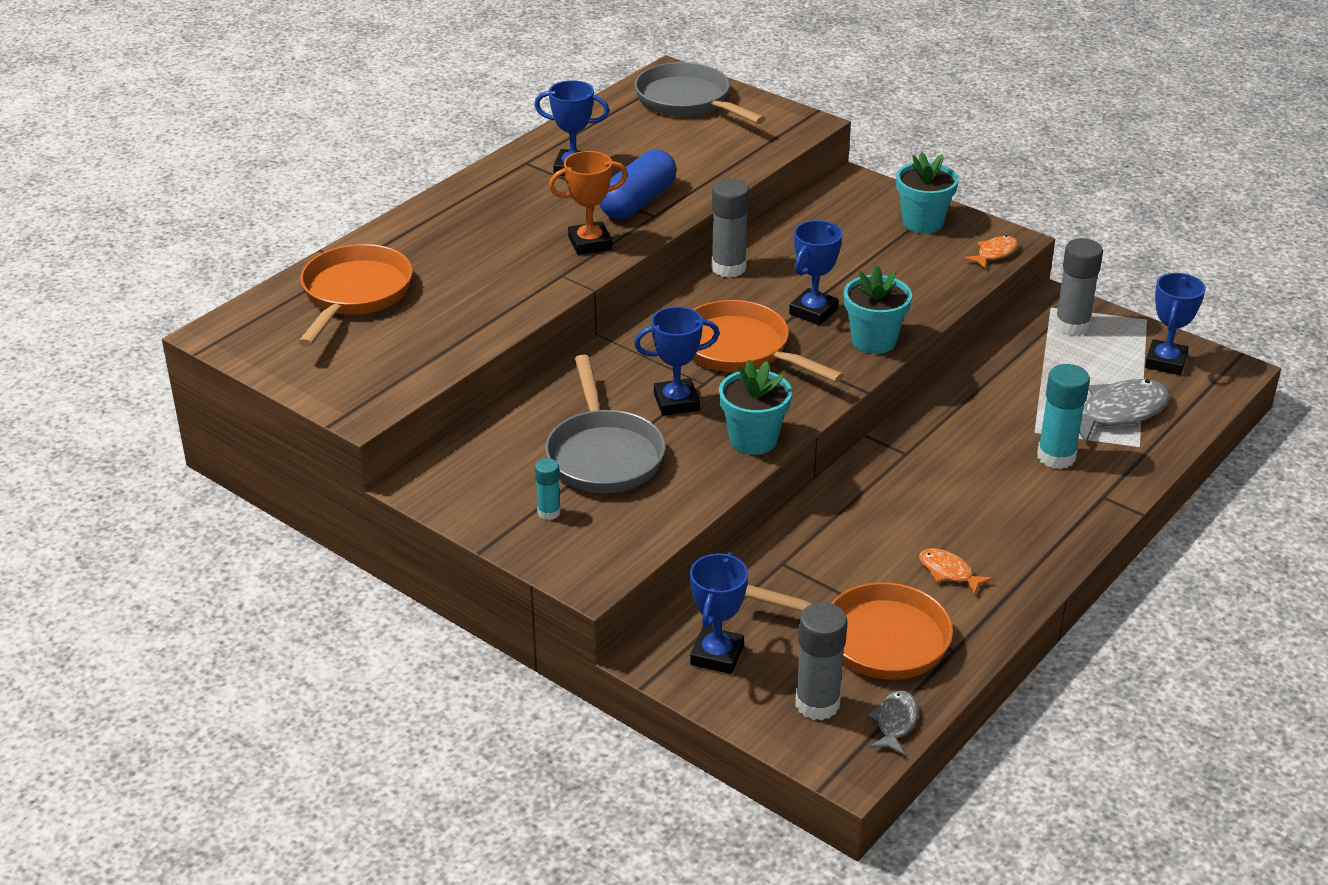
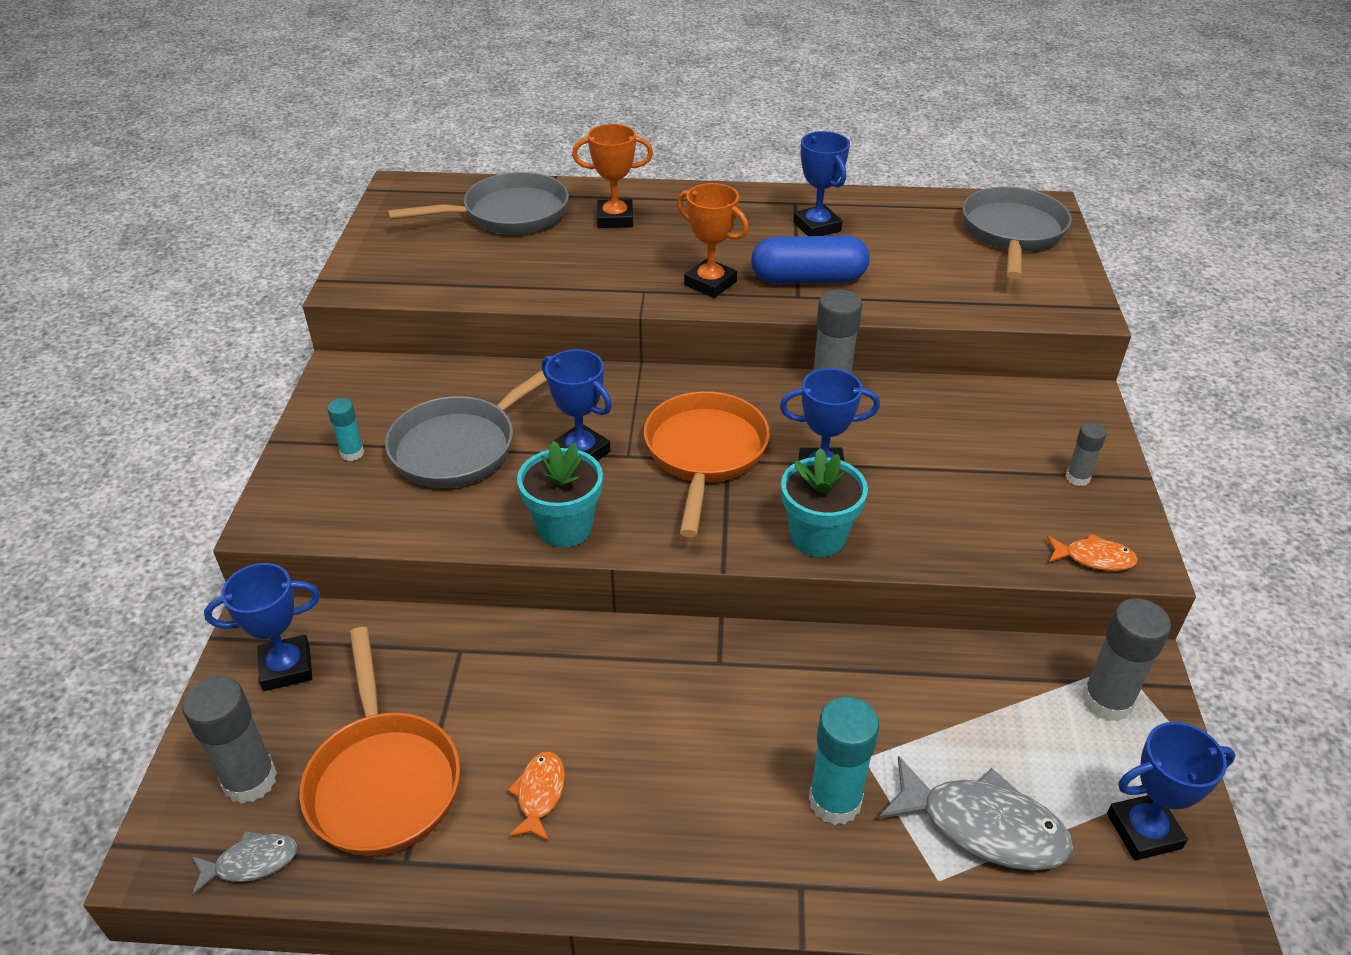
camera: 55 degrees right, 5 degrees up
orange pan [298,244,413,347] -> grey pan [387,172,569,235]
turquoise flower pot [896,152,959,234] -> grey glue stick [1066,422,1107,486]
none -> orange trophy [572,124,653,228]

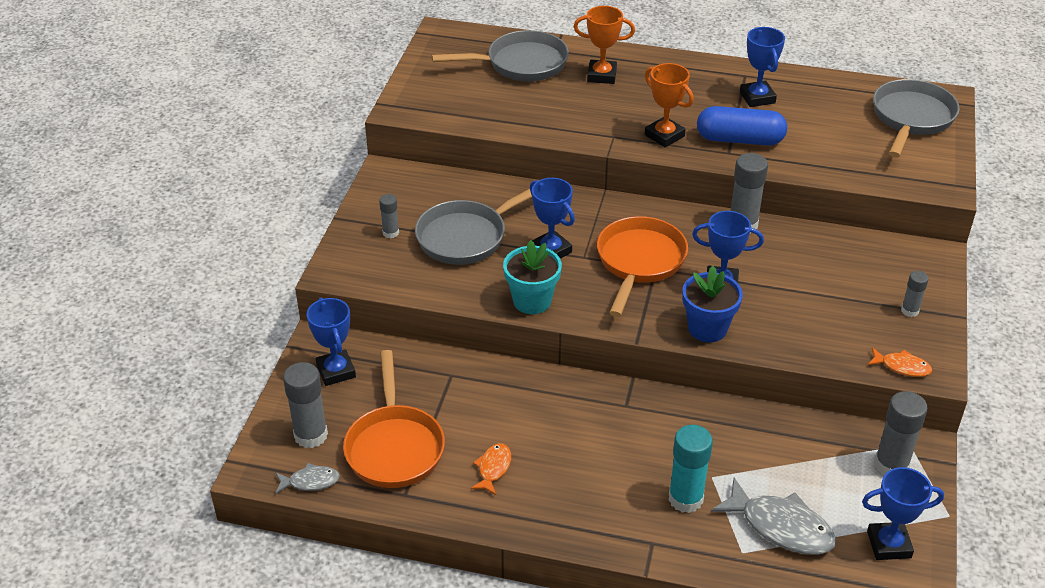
camera: 10 degrees right, 0 degrees up
blue trophy [204,563,320,691] -> blue trophy turned 75 degrees clockwise [306,298,356,386]
turquoise glue stick [327,398,364,461] -> grey glue stick [379,194,399,238]
turquoise flower pot [781,448,868,557] -> blue flower pot [682,266,743,342]

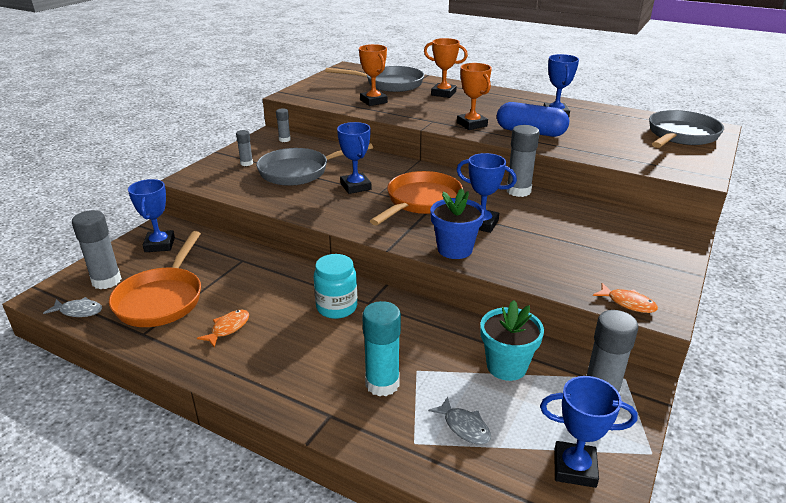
camera: 15 degrees right, 10 degrees down
turquoise flower pot [503,240,562,314] -> turquoise flower pot moved to [480,300,544,381]
grey fish [711,477,836,555] -> grey fish [428,397,491,445], size x0.54
grey glue stick [901,271,929,317] -> grey glue stick moved to [276,109,291,142]
none -> turquoise jar [314,254,357,319]
none -> orange trophy [359,44,388,106]

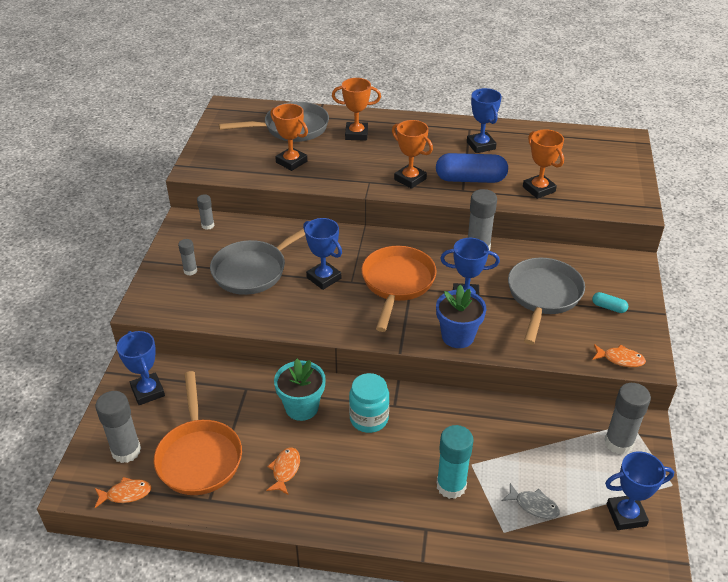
camera: 20 degrees left, 10 degrees up
grey fish [43,297,102,317] -> orange fish [95,477,152,508]
turquoise flower pot [480,300,544,381] -> turquoise flower pot moved to [274,359,326,421]
grey pan [649,110,724,148] -> grey pan moved to [508,258,585,345]
none -> orange trophy [523,129,564,199]
none -> turquoise capsule [592,292,628,313]

